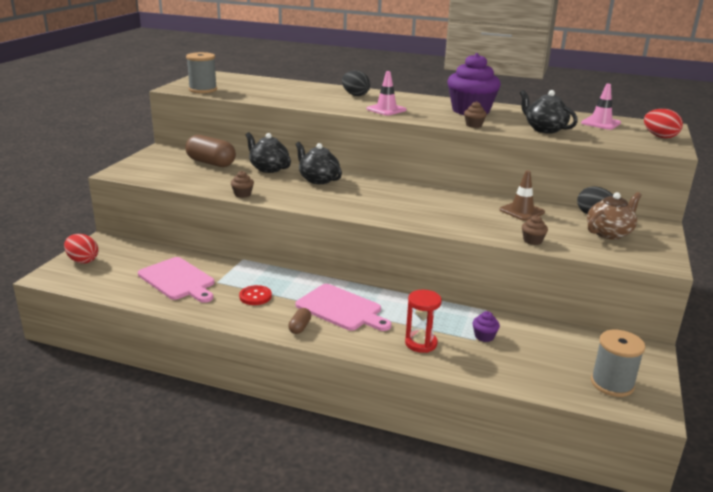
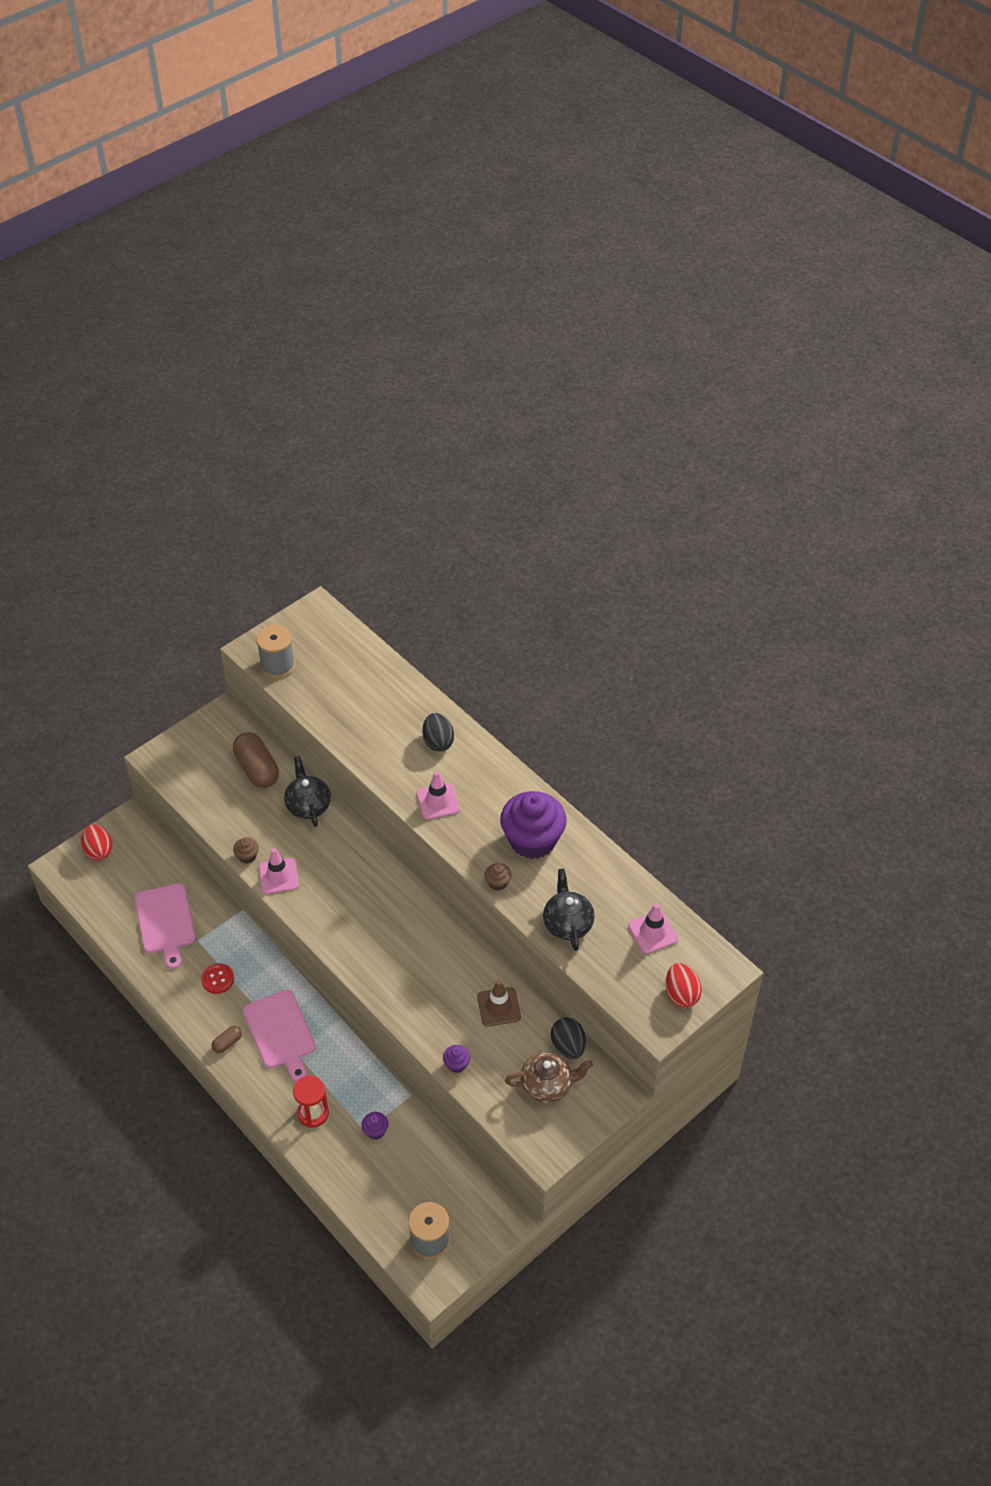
camera: 30 degrees right, 25 degrees up
black teapot [296,142,342,184] -> none
brown cupcake [522,215,548,245] -> purple cupcake [443,1045,470,1073]
none -> pink traffic cone [259,848,299,894]

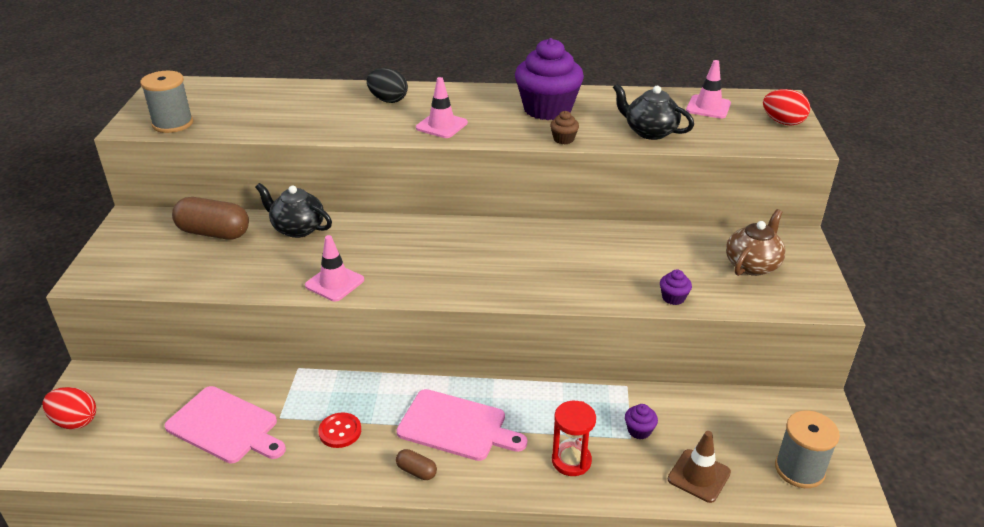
camera: 45 degrees left, 15 degrees down
brown capsule [212,1026,242,1053] -> brown capsule turned 60 degrees counterclockwise [396,449,437,480]
brown cupcake [233,838,259,863] -> none
brown traffic cone [477,980,521,1027] -> brown traffic cone moved to [668,431,731,503]
black egg [551,1017,586,1059] -> none

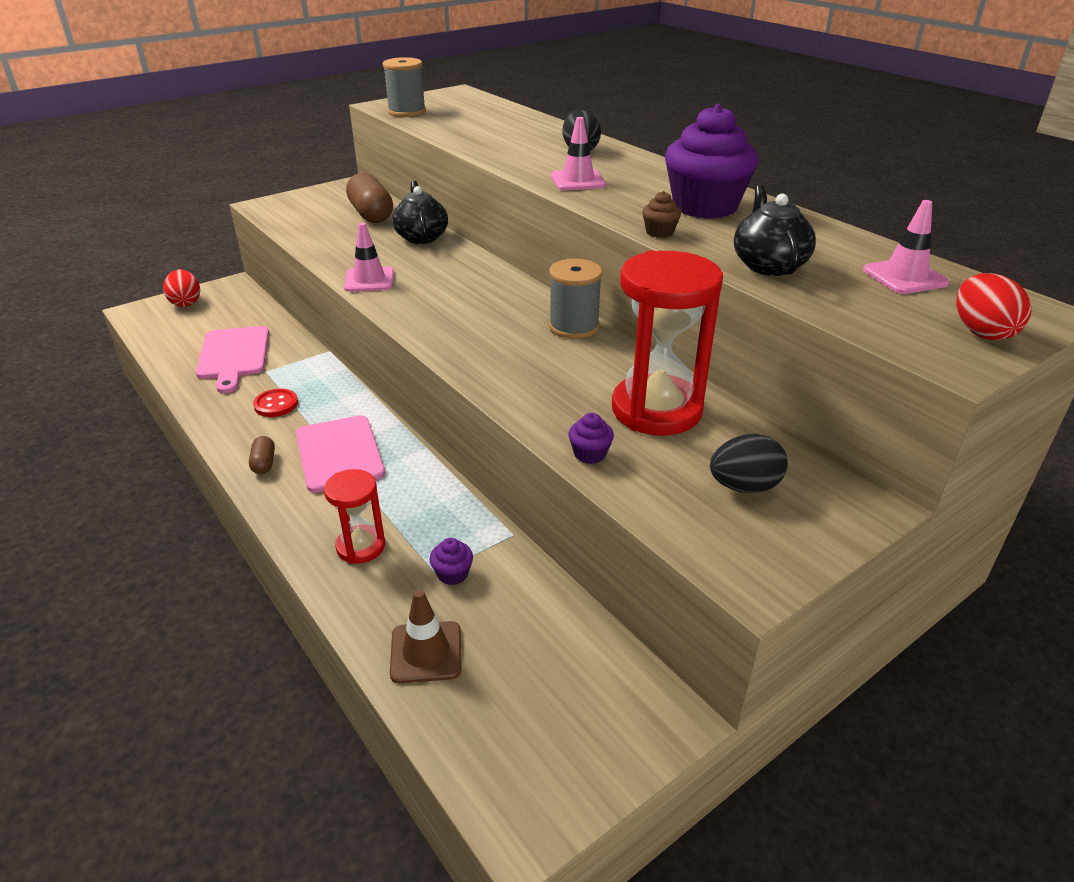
camera: 50 degrees right, 0 degrees up
brown teapot [726,209,786,276] -> black egg [710,434,788,493]
grey spool [775,410,840,488] -> grey spool moved to [549,259,602,339]
none -> red hourglass [612,250,723,435]

